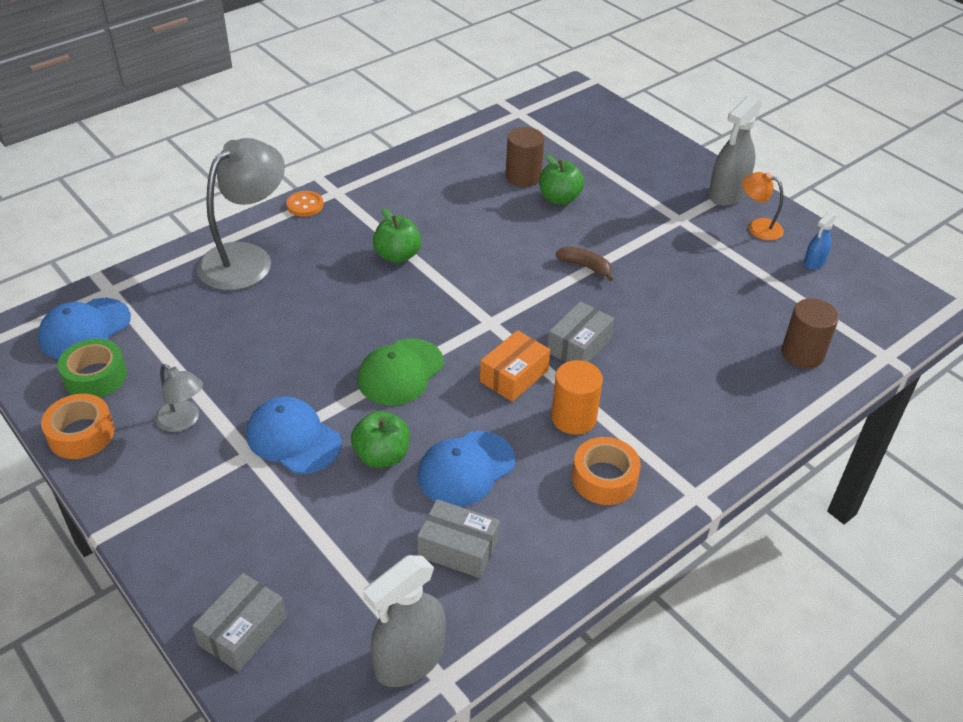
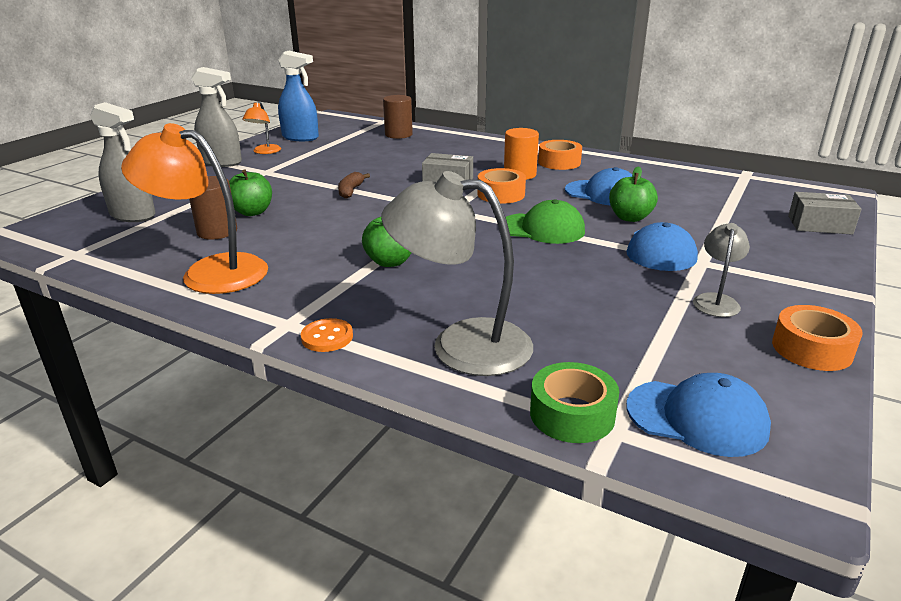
camera: 110 degrees left, 15 degrees down
green tape [58,339,127,398] -> green tape moved to [530,362,619,443]
grey spray bottle [363,555,446,687] -> grey spray bottle moved to [90,102,155,222]
grey box [417,499,499,578] -> none
orange box [480,330,550,402] -> orange tape [478,168,526,204]
blue spray bottle [804,212,837,270] -> blue spray bottle [278,51,319,141], size x1.91
none -> orange lamp [121,123,268,294]

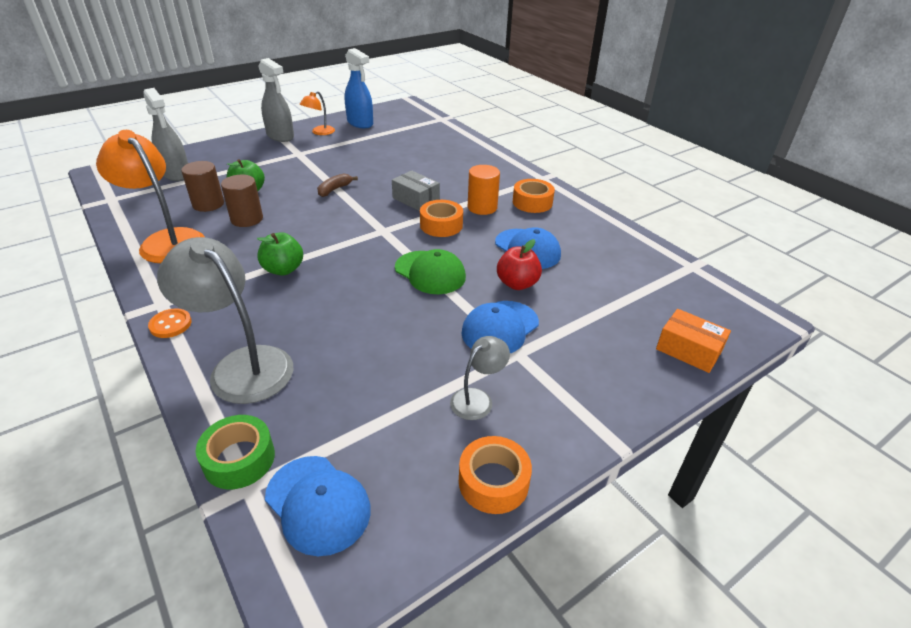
camera: 25 degrees right, 10 degrees up
brown cylinder [383,95,413,139] -> brown cylinder moved to [221,175,263,227]
green apple [609,166,658,222] -> red apple [497,239,542,290]
grey box [788,192,862,235] -> orange box [656,309,731,373]

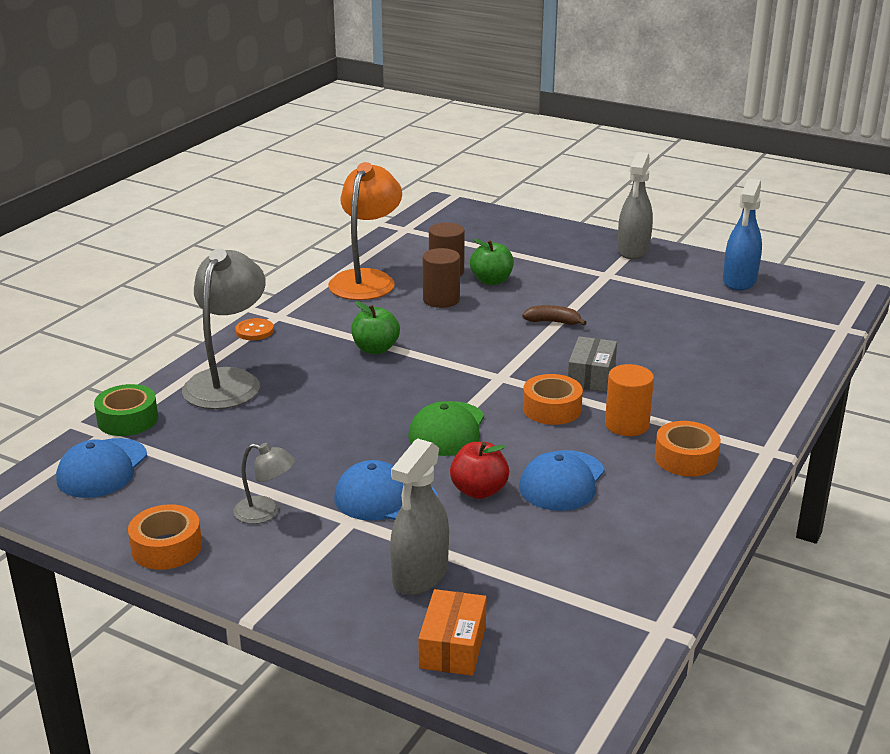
camera: 65 degrees right, 10 degrees down
grey spray bottle [143,88,188,181] -> grey spray bottle moved to [390,438,449,595]
orange lamp [300,91,335,135] -> none

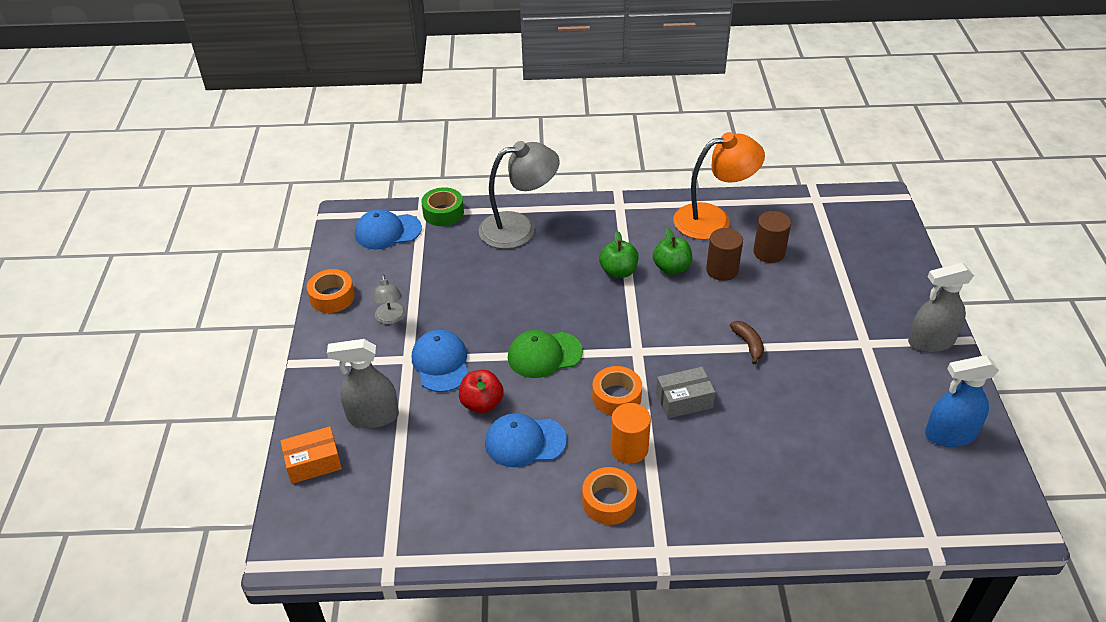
camera: 60 degrees right, 15 degrees up
orange button [235,318,274,340] -> none
green apple [470,239,514,285] -> green apple moved to [653,228,692,275]

